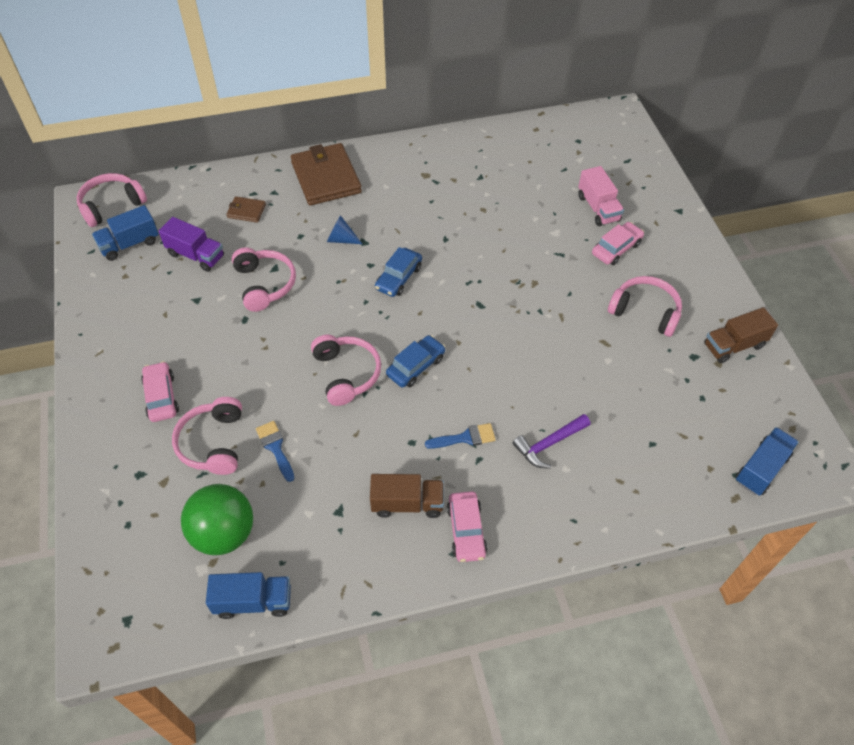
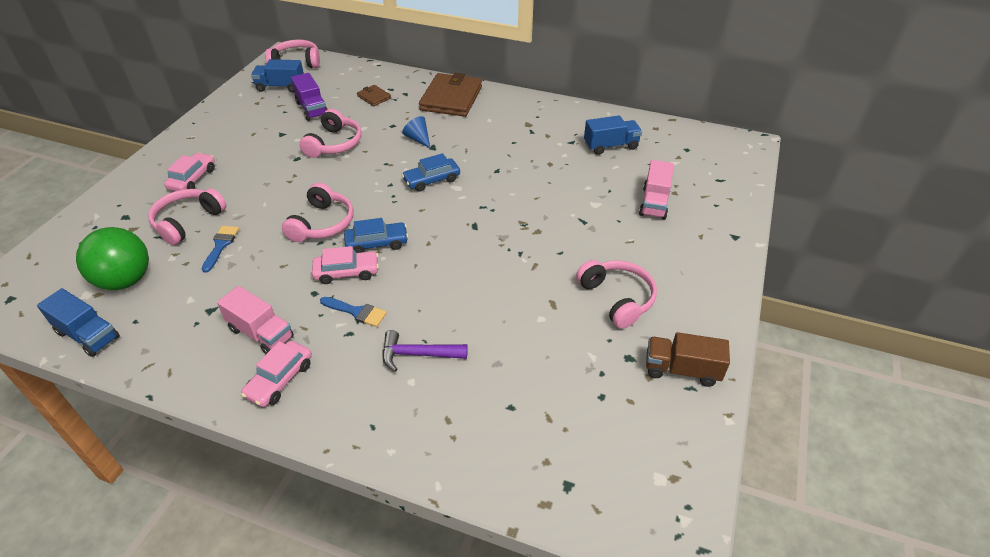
camera: 35 degrees right, 10 degrees down
brown truck [370,474,444,518] -> pink truck [217,286,294,354]
pink car [592,222,644,265] -> pink car moved to [312,246,379,284]
blue truck [736,427,799,496] -> blue truck moved to [584,115,642,155]

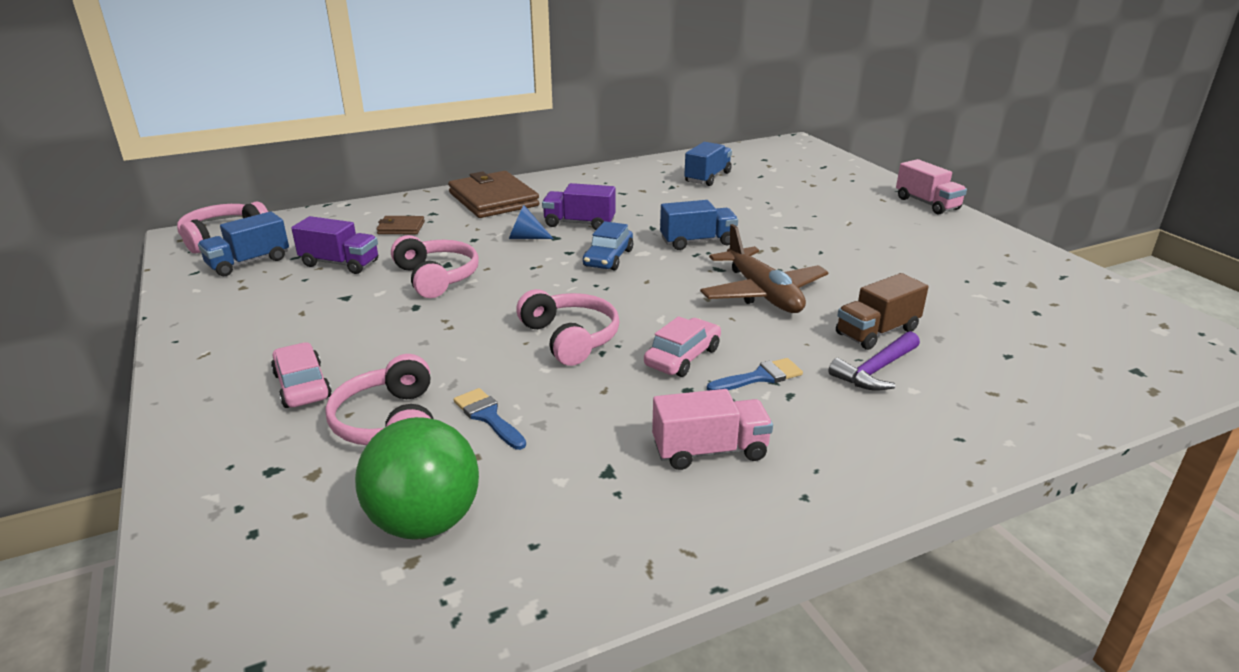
camera: 45 degrees left, 15 degrees down
blue truck [37,288,120,357] -> blue truck moved to [660,200,738,250]
pink car [241,341,312,407] -> none
blue car [344,218,408,253] -> none
pink headphones [576,260,657,329] -> none
pink truck [639,160,674,220] -> pink truck moved to [896,159,967,215]
brown truck [646,332,730,387] -> brown truck moved to [836,273,929,350]
none -> purple truck [542,183,616,230]
none -> brown plane [700,224,828,313]

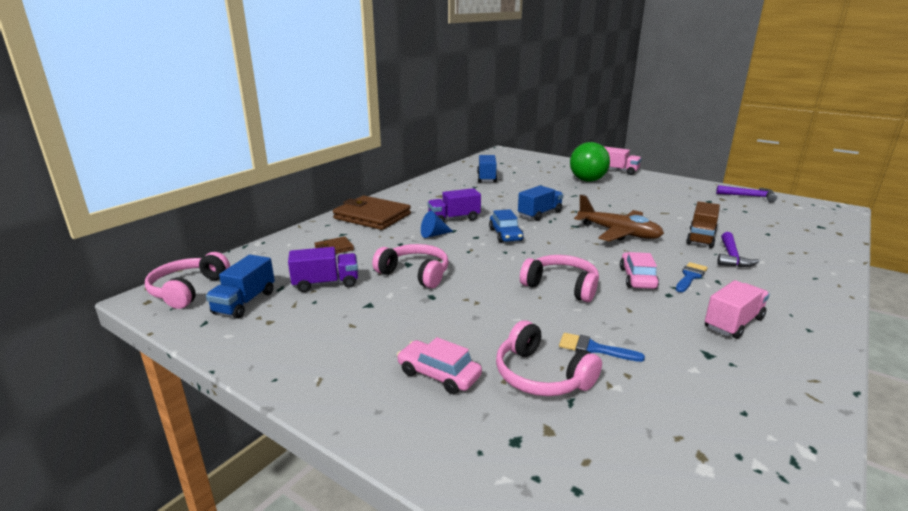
camera: 30 degrees left, 5 degrees down
green ball [355,417,479,539] -> green ball moved to [570,142,610,182]
none -> purple hammer [716,185,777,202]

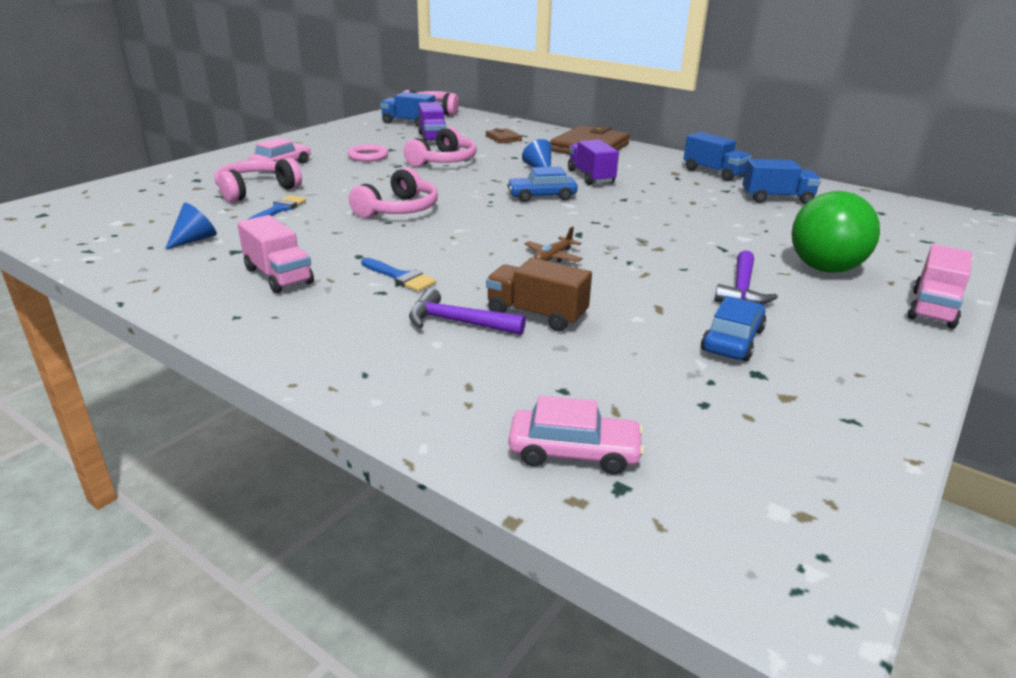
camera: 90 degrees right, 5 degrees up
blue truck [518,185,563,221] -> blue truck moved to [684,132,752,181]
brown plane [574,195,664,241] -> brown plane [525,226,583,262], size x0.47
pink car [620,252,659,289] -> pink car moved to [509,396,644,475]
purple hammer [716,185,777,202] -> purple hammer moved to [714,250,778,305]
none -> blue cone [165,203,217,250]
none -> pink ring [347,144,388,162]
none -> blue car [701,296,766,361]

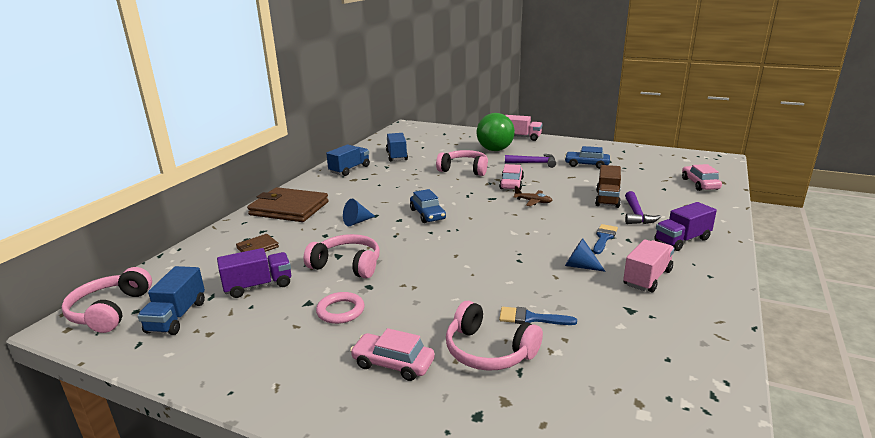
camera: 100 degrees left, 5 degrees down
blue cone [165,203,217,250] -> blue cone moved to [565,238,606,272]
pink headphones [349,167,438,218] -> pink headphones moved to [436,150,488,176]
purple truck [568,140,619,185] -> purple truck moved to [654,202,717,251]
none -> pink car [499,164,524,190]

